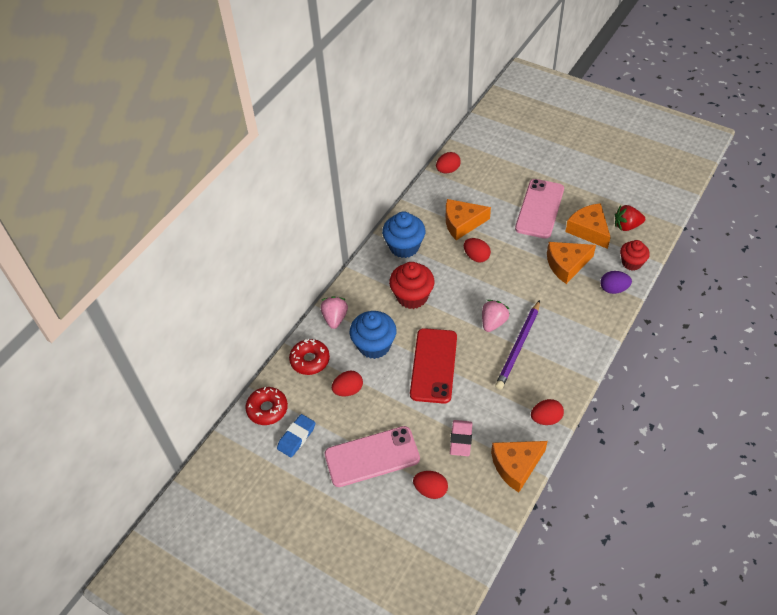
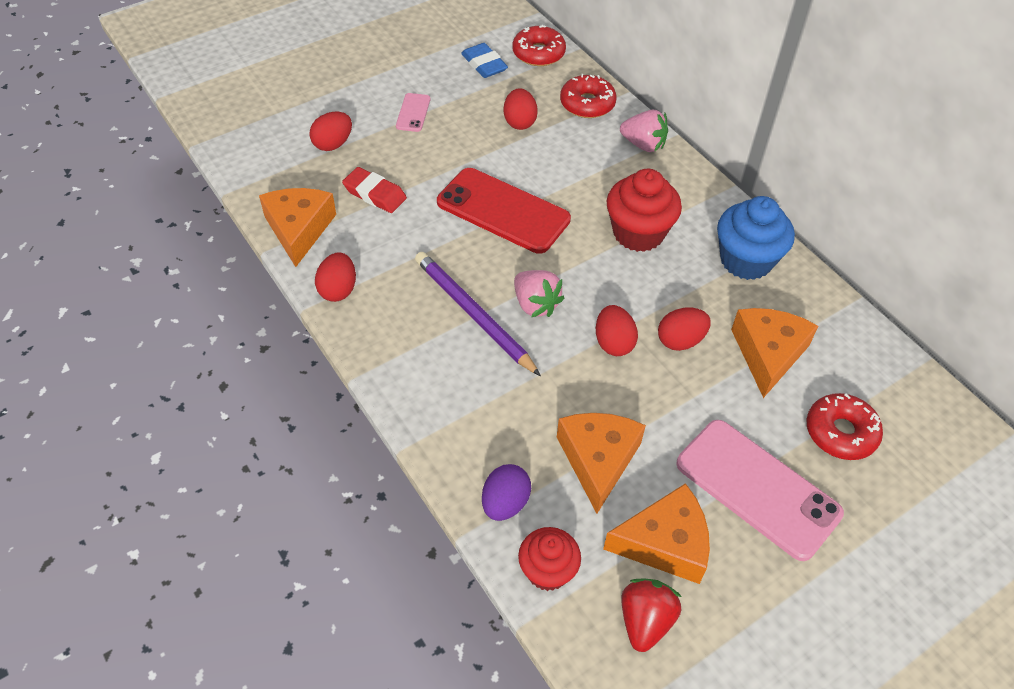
camera: 110 degrees right, 0 degrees up
pink phone [325,426,420,487] -> pink phone [396,93,430,132], size x0.46
blue cupcake [350,311,397,359] -> none
red egg [436,152,461,173] -> red egg moved to [596,305,638,356]
pink eraser [450,420,473,456] -> red eraser [342,167,407,213]
none -> red donut [807,393,883,460]

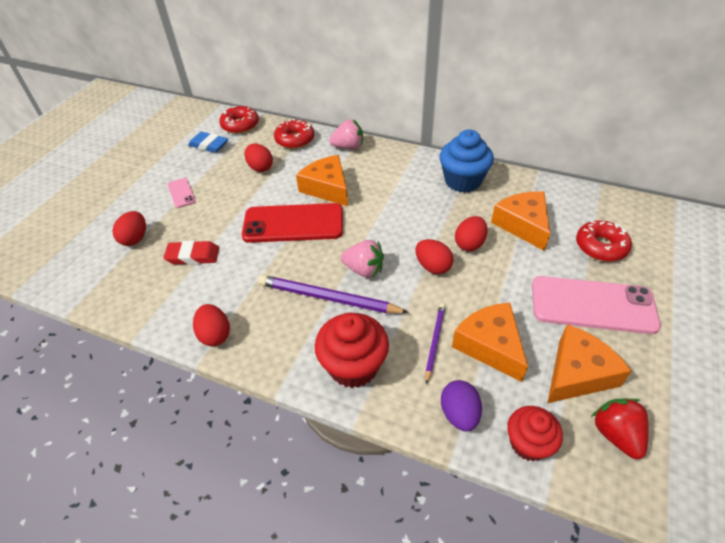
camera: 30 degrees left, 5 degrees down
orange cheese [259,188,336,267] -> orange cheese moved to [296,155,348,206]
red cupcake [607,169,682,252] -> red cupcake moved to [315,313,389,388]
none -> purple pencil [425,303,446,384]

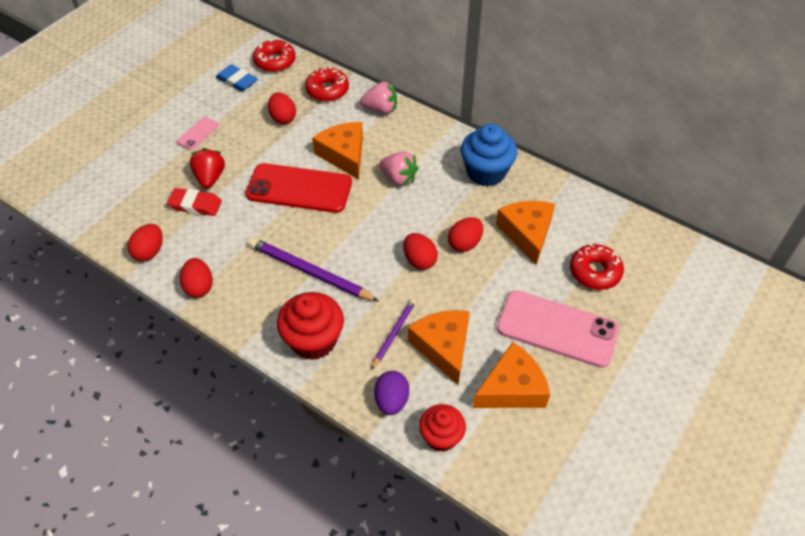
camera: 10 degrees right, 5 degrees up
red egg [112,211,146,246] -> red egg moved to [127,224,163,261]
pink phone [167,178,196,208] -> pink phone turned 45 degrees clockwise [177,117,219,150]
pink strawberry [341,240,384,278] -> pink strawberry moved to [379,152,418,186]
red strawberry [591,398,649,459] -> red strawberry moved to [190,148,225,189]

